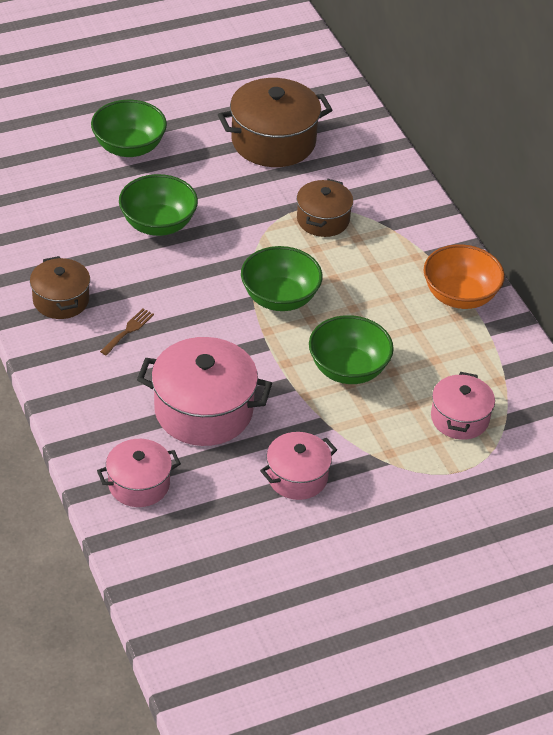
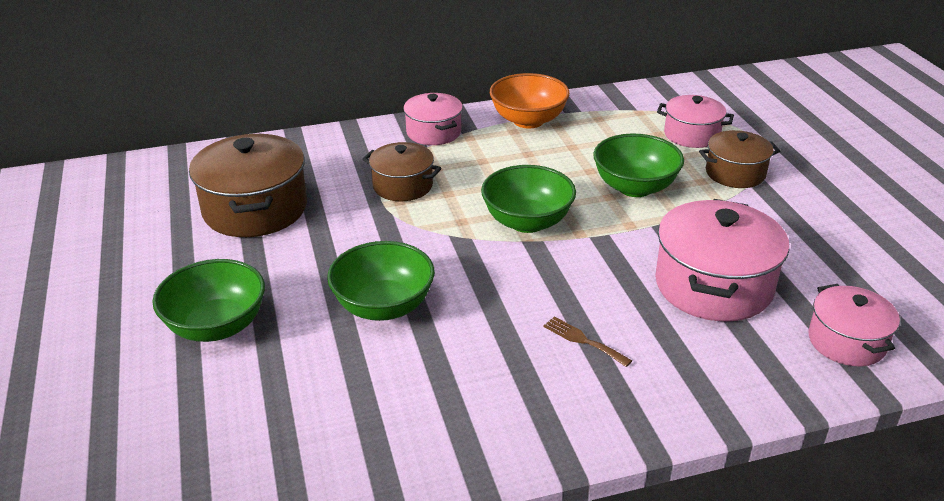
camera: 80 degrees left, 10 degrees down
brown pot [30,256,90,319] -> brown pot moved to [699,130,780,188]
pink pot [260,432,337,500] -> pink pot moved to [403,93,463,145]

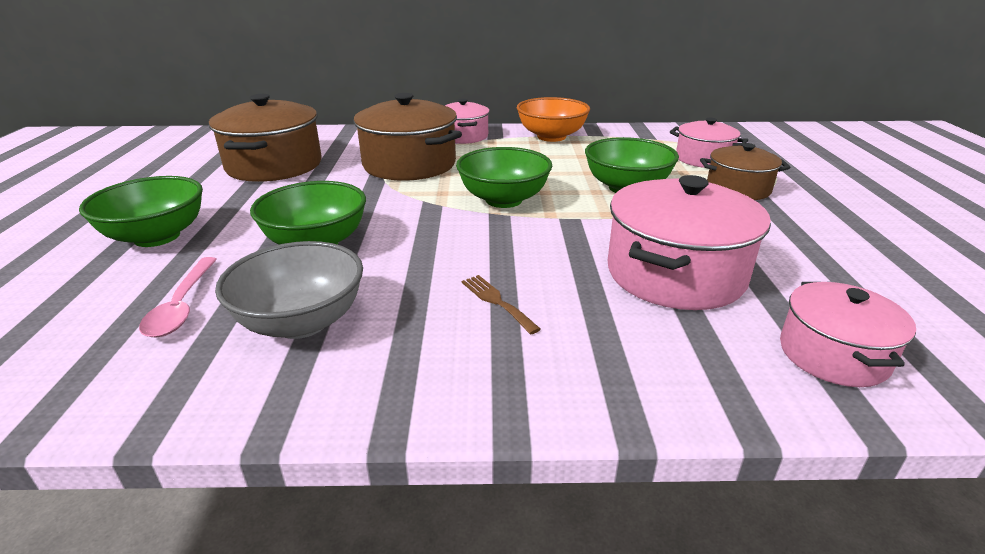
camera: 15 degrees right, 5 degrees down
brown pot [363,142,442,201] -> brown pot [353,93,462,181], size x1.67
none -> pink spoon [139,257,217,338]
none -> grey bowl [215,241,363,339]

